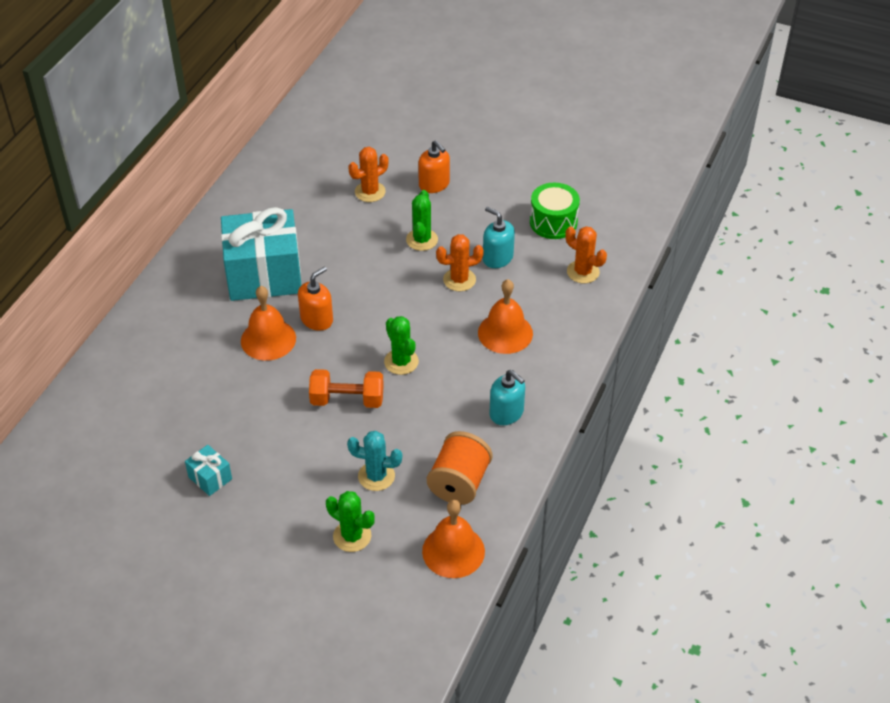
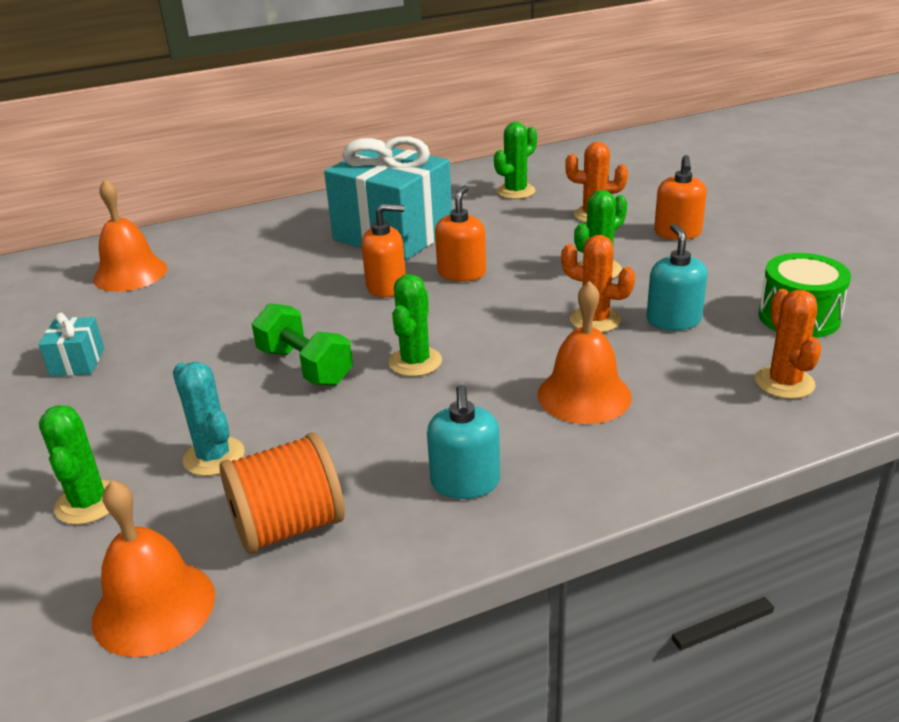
camera: 45 degrees right, 15 degrees down
orange bell [241,286,296,361] -> orange bell moved to [93,179,167,292]
orange dumbbell [309,369,384,408] -> green dumbbell [252,303,353,386]
none -> orange soap dispenser [435,185,486,282]
none -> green cactus [494,122,537,199]

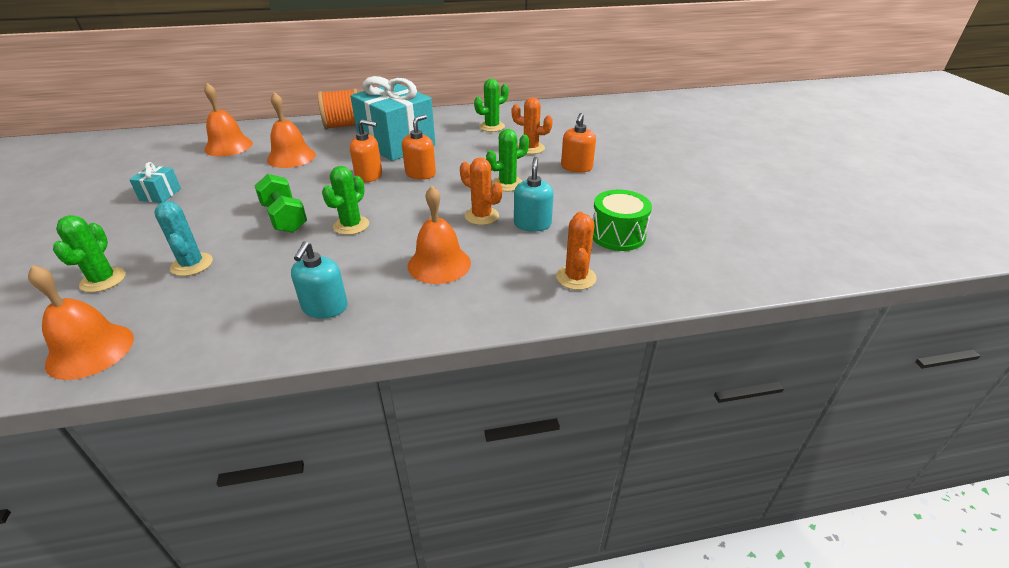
camera: 10 degrees right, 5 degrees up
orange spool [219,432,345,554] -> orange spool moved to [318,88,358,129]
none -> orange bell [267,92,316,168]

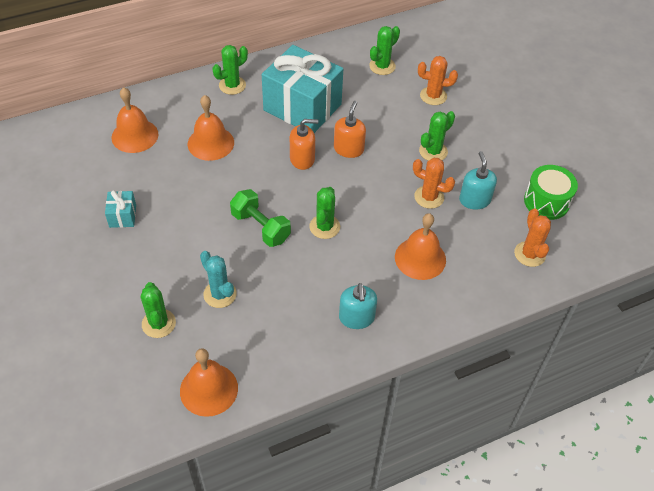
camera: 15 degrees left, 15 degrees up
orange spool [318,88,358,129] -> green cactus [213,45,248,95]
orange soap dispenser [561,113,596,173] -> none

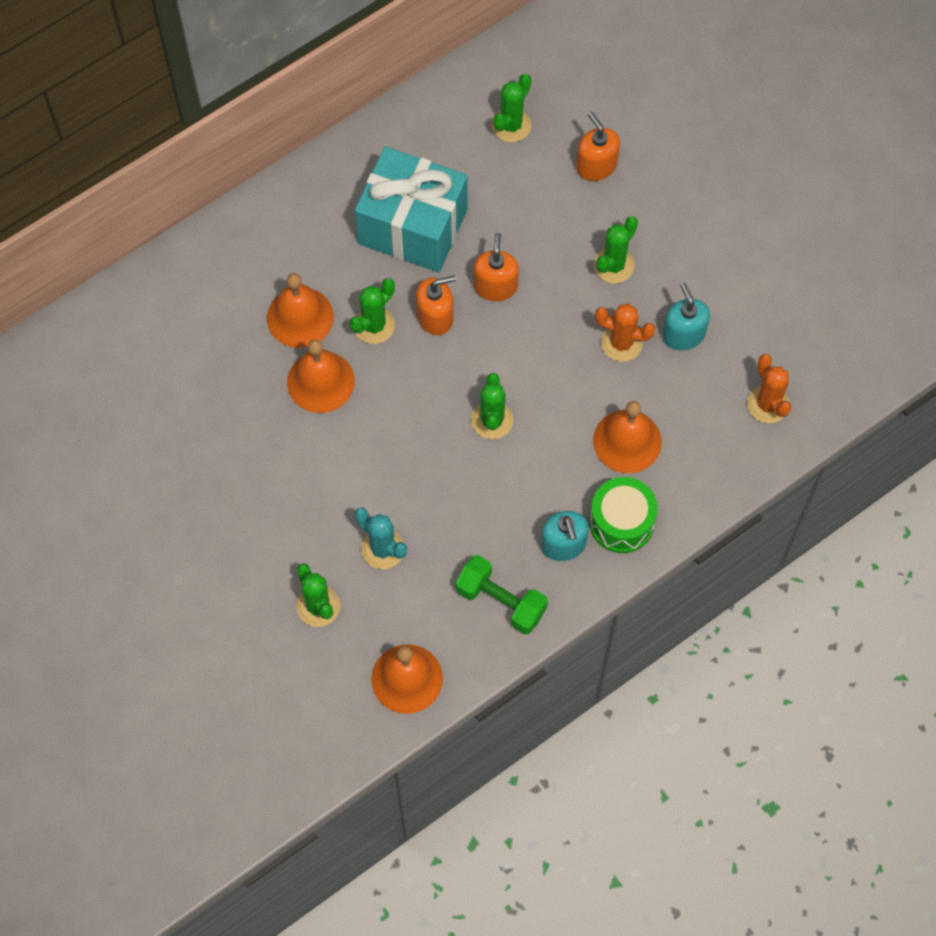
camera: 10 degrees left, 15 degrees up
turquoise gift [105,190,136,228] -> none
orange bell [112,87,158,153] -> orange bell moved to [287,339,355,413]
green cactus [213,45,248,95] -> green cactus moved to [350,278,395,344]
green dumbbell [230,189,291,247] -> green dumbbell moved to [456,555,548,635]
orange cactus [418,56,458,105] -> orange soap dispenser [576,112,620,181]
green drum [524,165,578,220] -> green drum moved to [589,477,658,553]

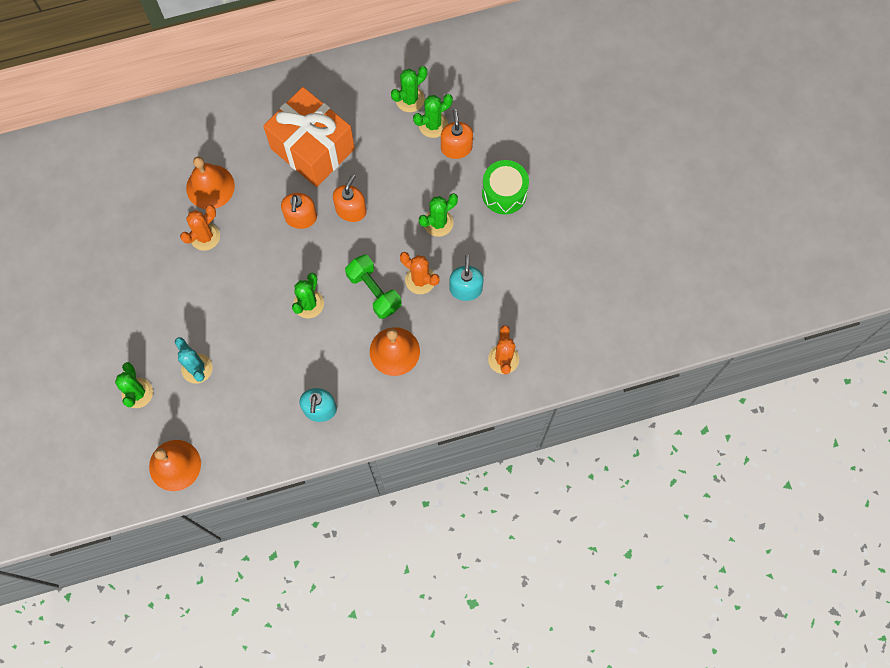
camera: 20 degrees right, 5 degrees up
orange bell [287,339,355,413] -> orange cactus [180,205,220,251]
green cactus [350,278,395,344] -> green cactus moved to [413,94,453,138]
turquoise gift [355,146,468,272] -> orange gift [263,87,355,187]
orange soap dispenser [416,276,456,335] -> orange soap dispenser turned 90 degrees clockwise [281,193,317,229]
green dumbbell [456,555,548,635] -> green dumbbell moved to [345,254,402,319]
green drum [589,477,658,553] -> green drum moved to [482,160,529,214]

